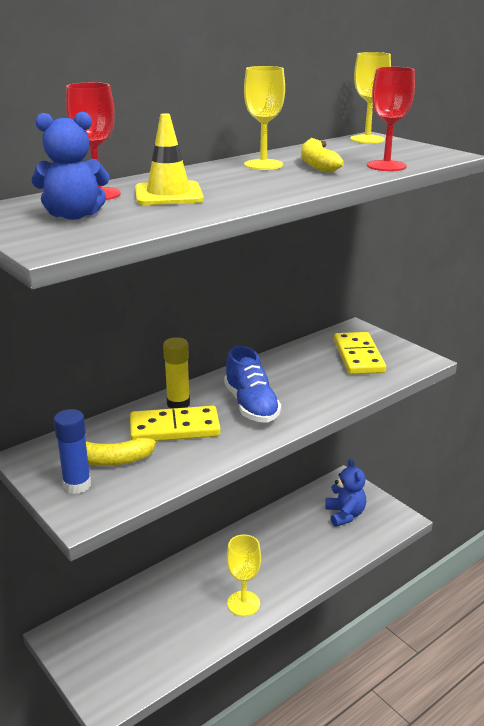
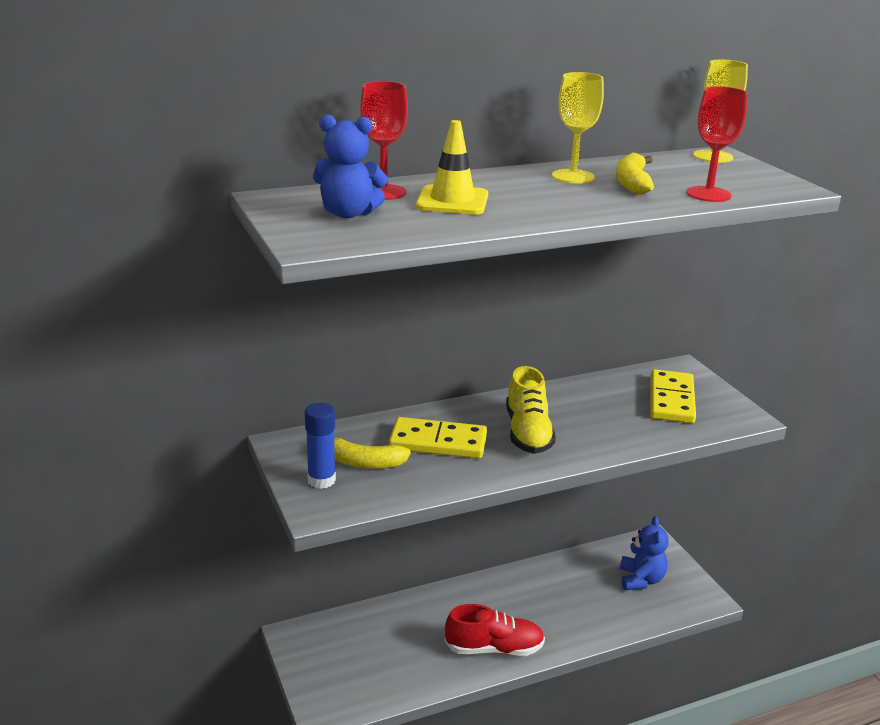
camera: 15 degrees right, 0 degrees up
yellow glue stick [163,337,190,409] -> none
blue shoe [224,346,281,423] -> yellow shoe [506,366,556,454]
yellow goblet [227,534,261,617] -> red shoe [445,604,545,656]

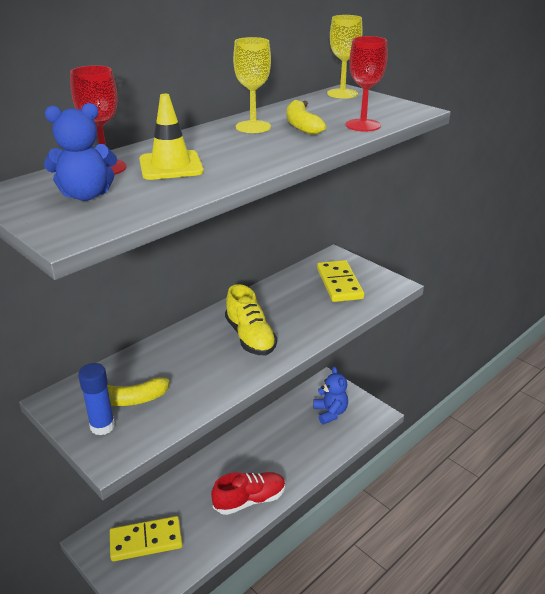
camera: 20 degrees left, 5 degrees up
yellow domino [389,417,487,459] -> yellow domino moved to [110,516,183,561]

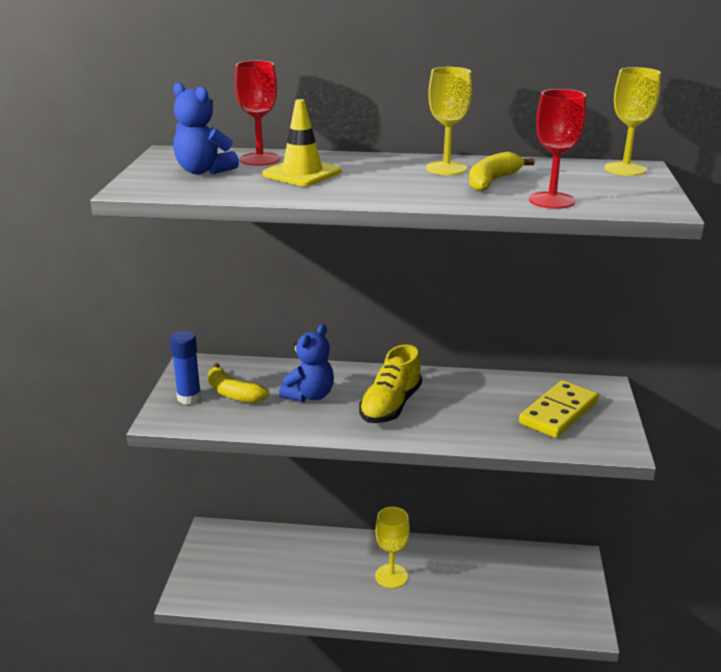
camera: 50 degrees right, 5 degrees down
yellow domino [110,516,183,561] -> none
red shoe [211,472,285,515] -> none
blue teddy bear [313,366,348,425] -> blue teddy bear moved to [279,324,334,402]
none -> yellow goblet [375,507,410,588]

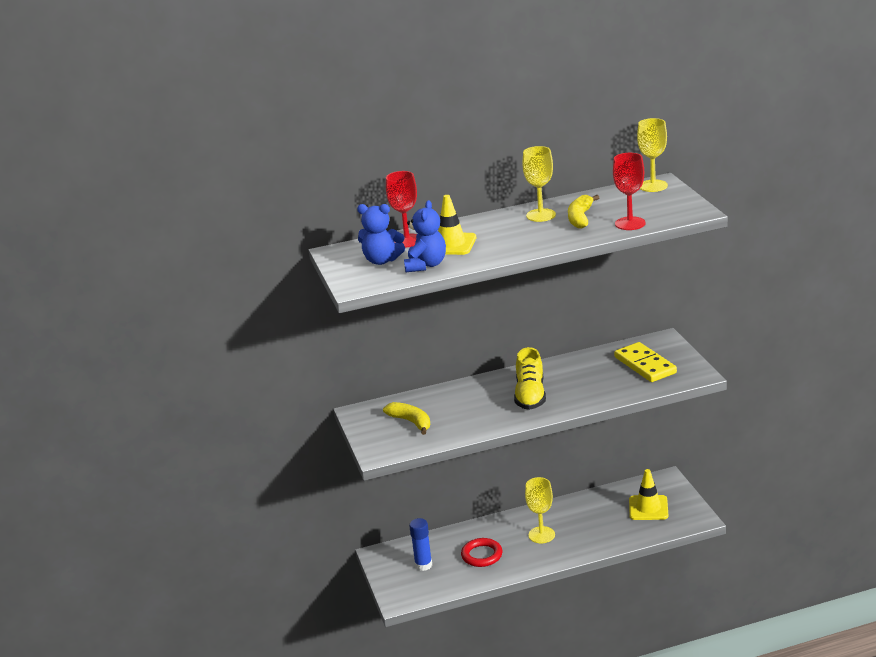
camera: 20 degrees left, 0 degrees up
blue glue stick [170,331,201,405] -> blue glue stick moved to [409,518,432,571]
yellow banana [208,363,269,403] -> yellow banana turned 150 degrees counterclockwise [383,402,430,435]
blue teddy bear [279,324,334,402] -> blue teddy bear moved to [404,200,446,272]
yellow domino [519,380,599,438] -> yellow domino turned 45 degrees counterclockwise [614,342,677,382]
none -> red ring [461,538,502,567]
none -> yellow traffic cone [629,469,668,520]

